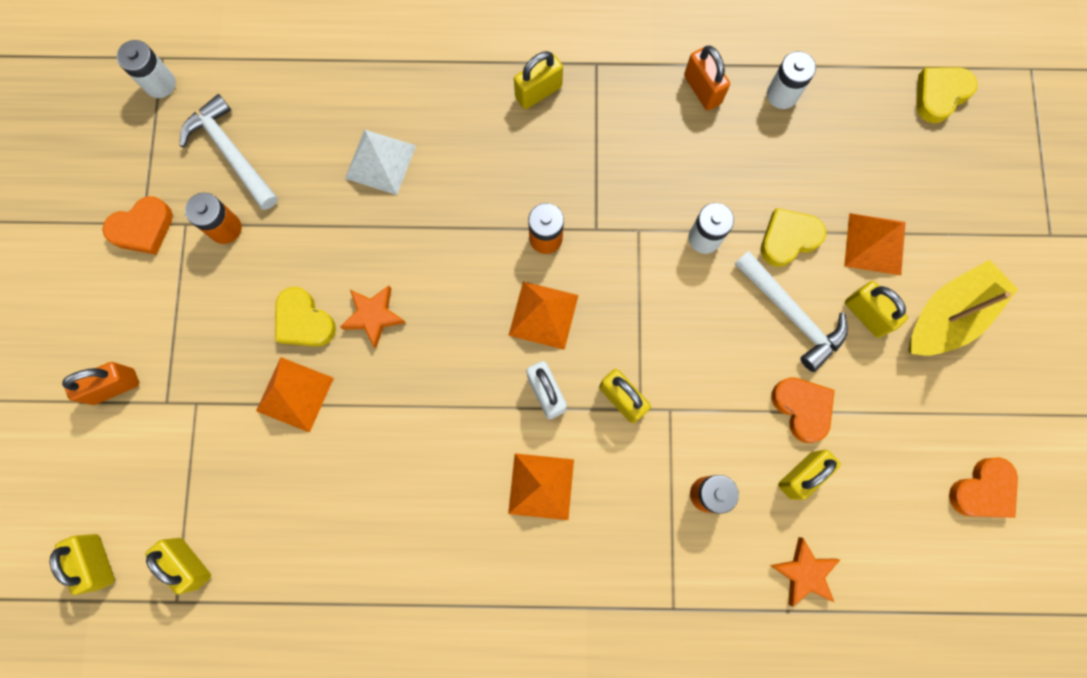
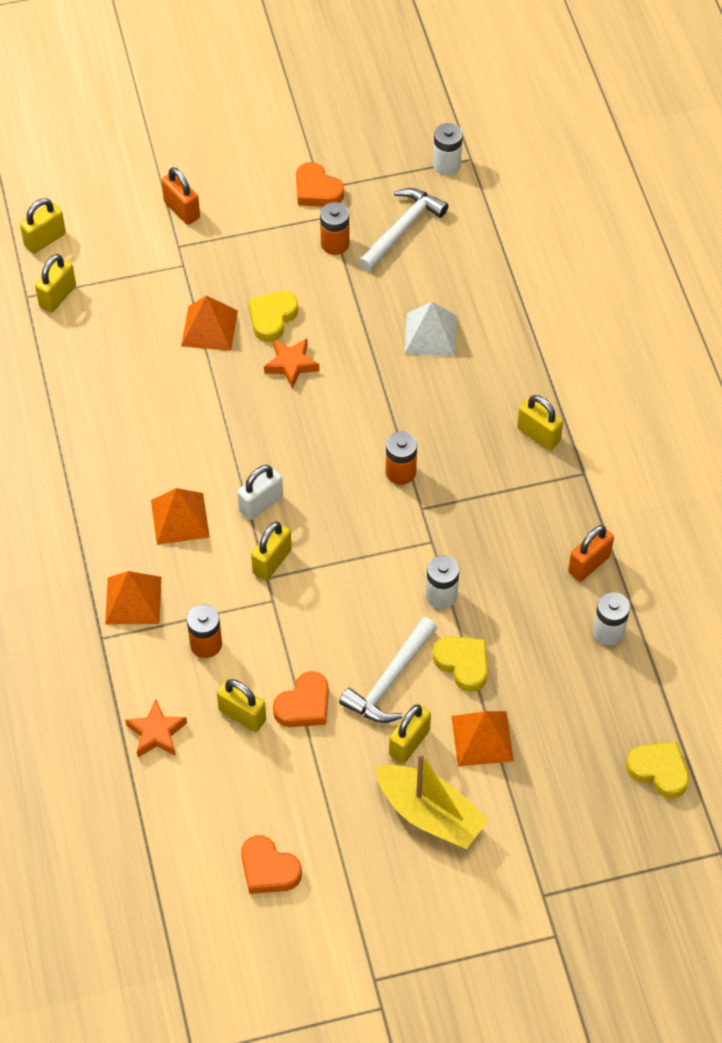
camera: 75 degrees right, 20 degrees down
orange pyramid [508,281,578,350] -> orange pyramid moved to [105,571,161,624]

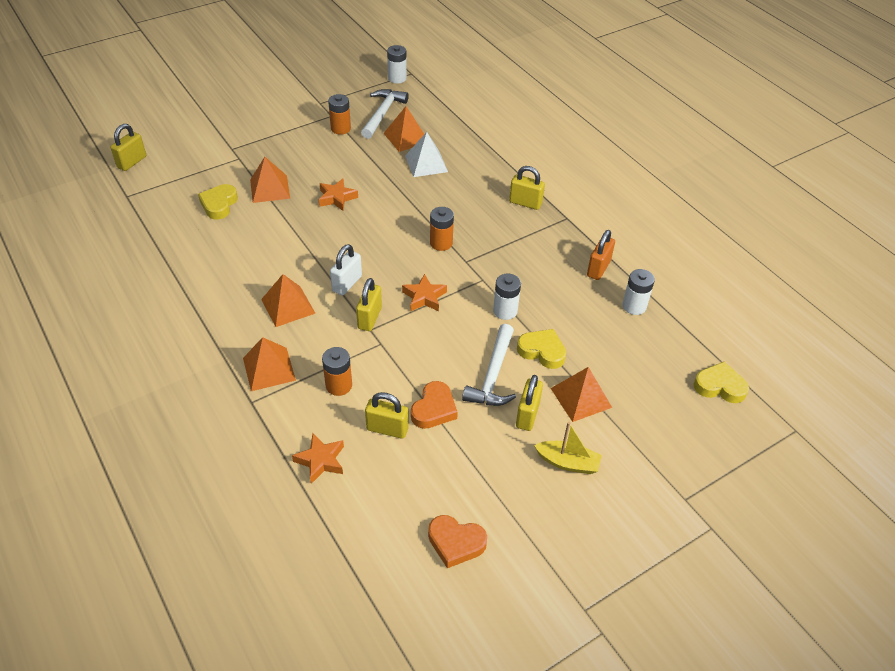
camera: 20 degrees left, 10 degrees down
yellow padlock [35,254,76,313] -> none
orange padlock [161,167,200,225] -> none
yellow heart [248,291,298,342] -> yellow heart moved to [198,184,238,220]
orange heart [296,162,344,207] -> none
yellow boat [375,752,488,849] -> yellow boat [534,422,602,474], size x0.63
none -> orange pyramid [383,106,424,152]
none -> orange star [402,274,447,311]

